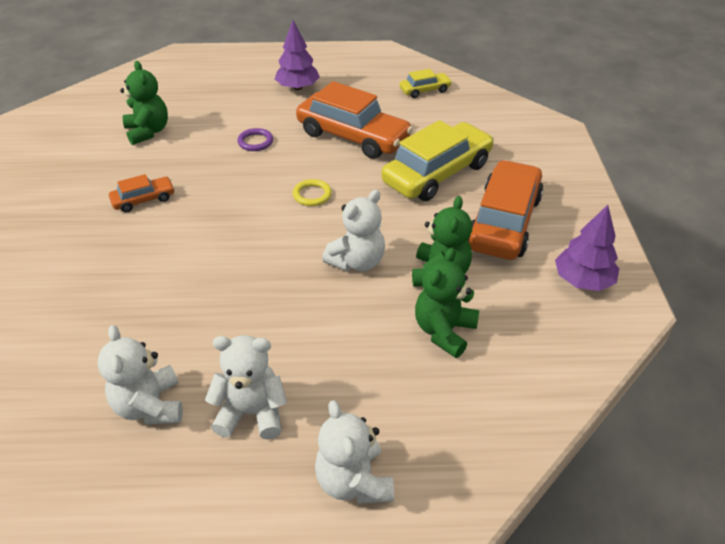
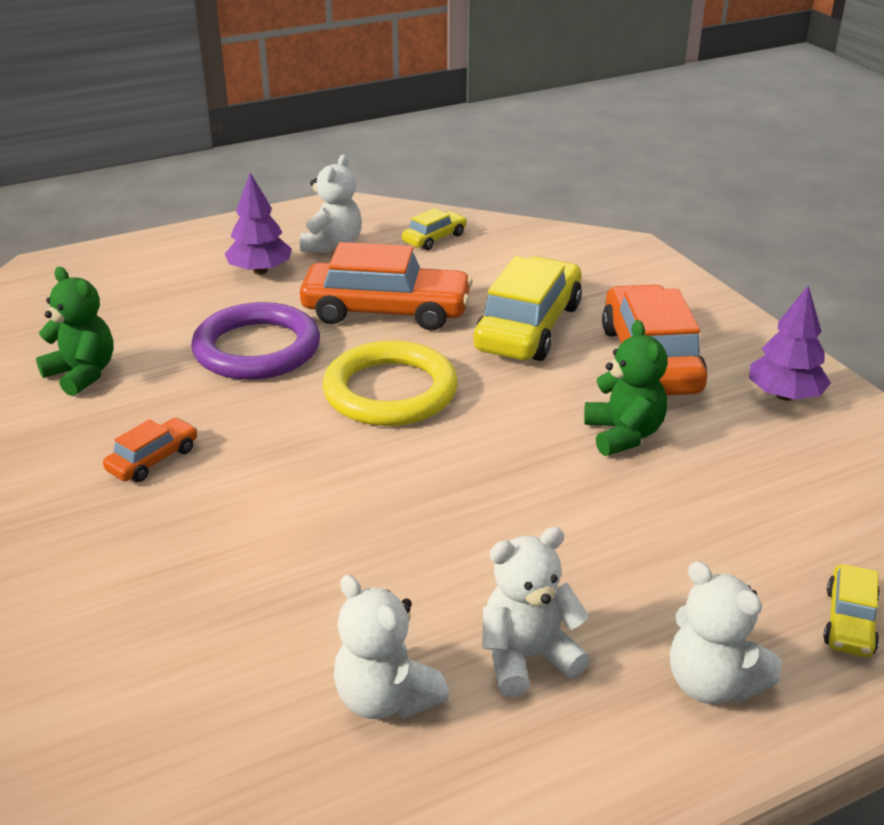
camera: 25 degrees left, 10 degrees down
purple ring [237,128,273,151] -> purple ring [191,302,320,380], size x2.38
yellow ring [293,179,332,206] -> yellow ring [323,341,458,426], size x2.38
white teddy bear [322,190,385,271] -> white teddy bear moved to [300,154,362,253]
green teddy bear [415,248,479,358] -> none
none -> yellow car [823,564,880,657]

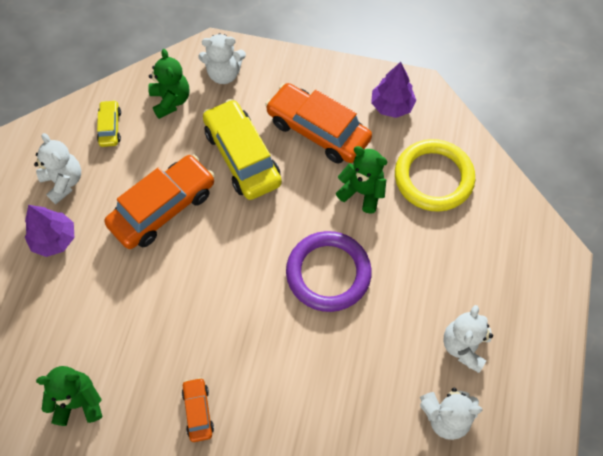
camera: 50 degrees left, 30 degrees up
purple ring [191,302,320,380] -> purple ring moved to [286,231,372,312]
yellow ring [323,341,458,426] -> yellow ring moved to [395,139,475,212]
white teddy bear [670,561,782,704] -> white teddy bear moved to [198,33,246,84]
yellow car [823,564,880,657] -> none
none -> green teddy bear [148,49,189,119]

